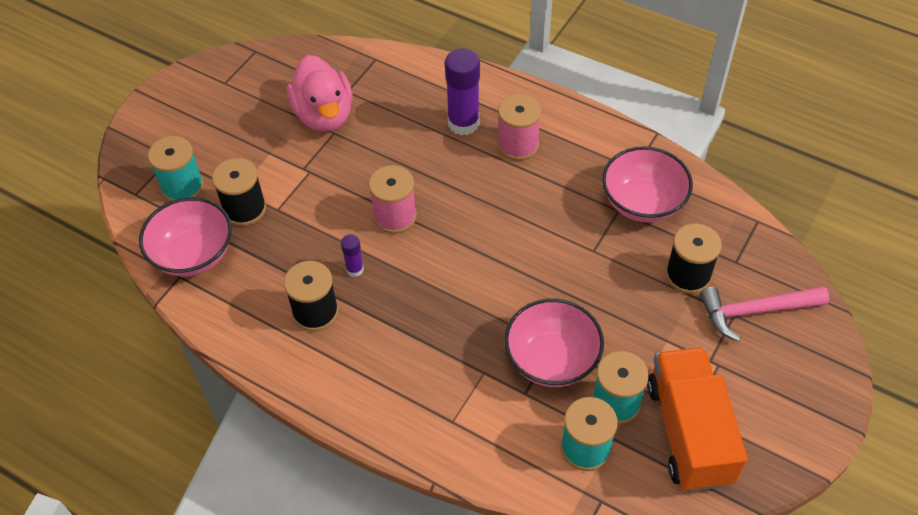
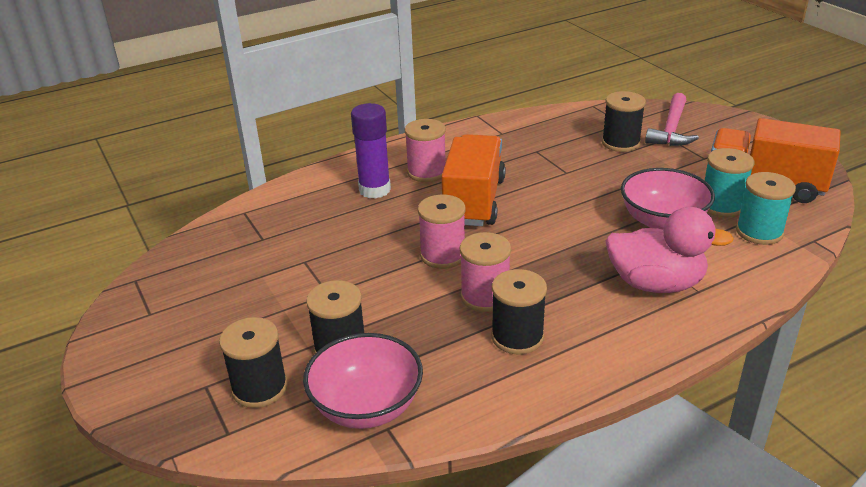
camera: 60 degrees left, 20 degrees down
turquoise spool [148,136,204,201] -> black spool [219,317,288,408]
pink duck [287,55,353,132] -> pink duck moved to [605,207,734,293]
purple glue stick [341,234,364,277] -> pink spool [460,232,511,312]
pink bowl [602,146,693,223] -> none
none -> orange truck [441,134,506,226]

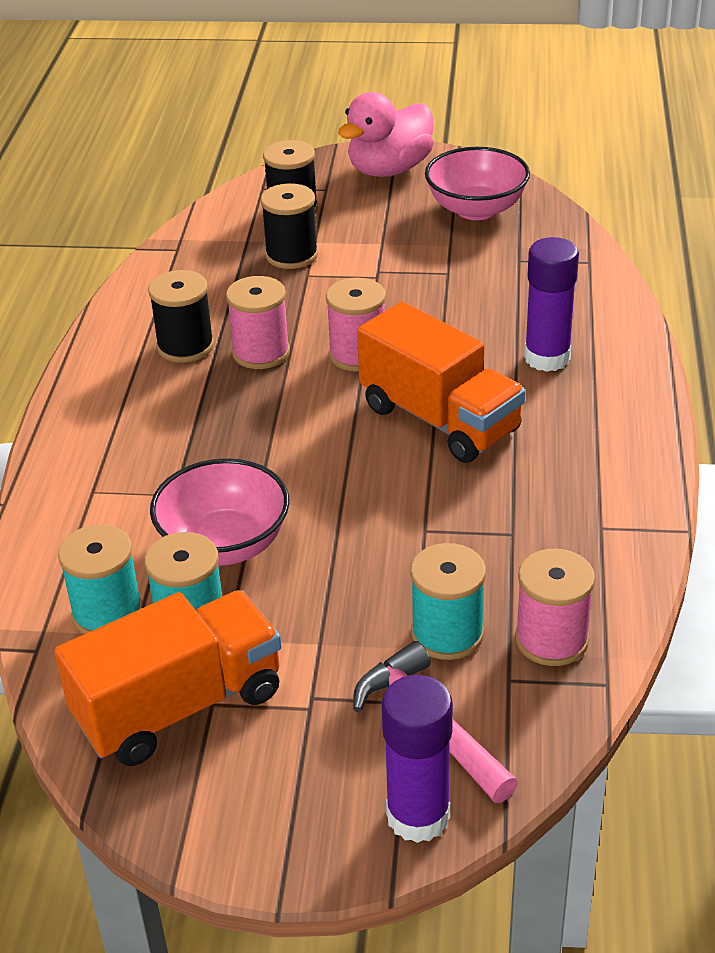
camera: 125 degrees right, 5 degrees up
pink bowl [303,333,423,429] -> pink bowl moved to [425,147,530,220]
pink spool [405,119,446,182] -> pink spool moved to [515,549,595,666]
black spool [602,91,646,152] -> turquoise spool [410,543,486,660]
pink duck [605,207,734,293] -> pink duck moved to [338,92,434,177]
none -> purple glue stick [382,675,453,843]

